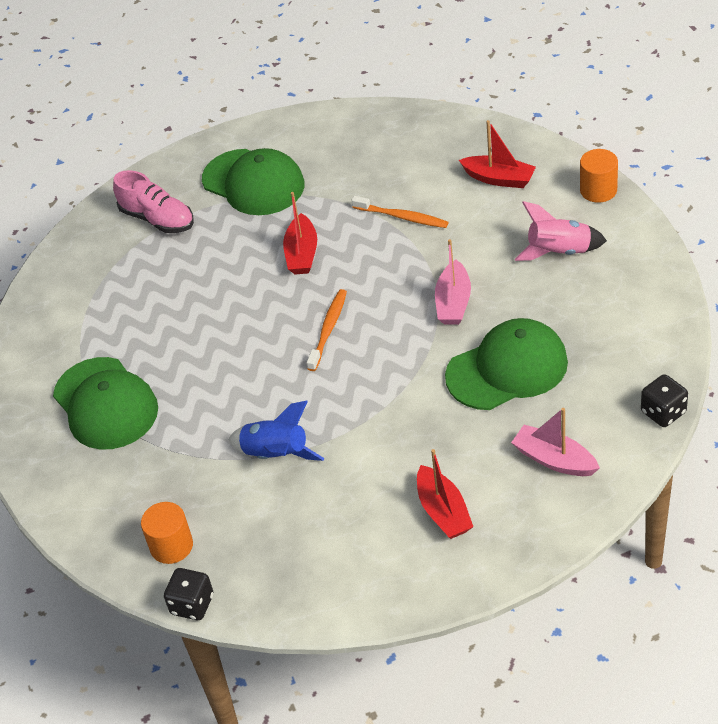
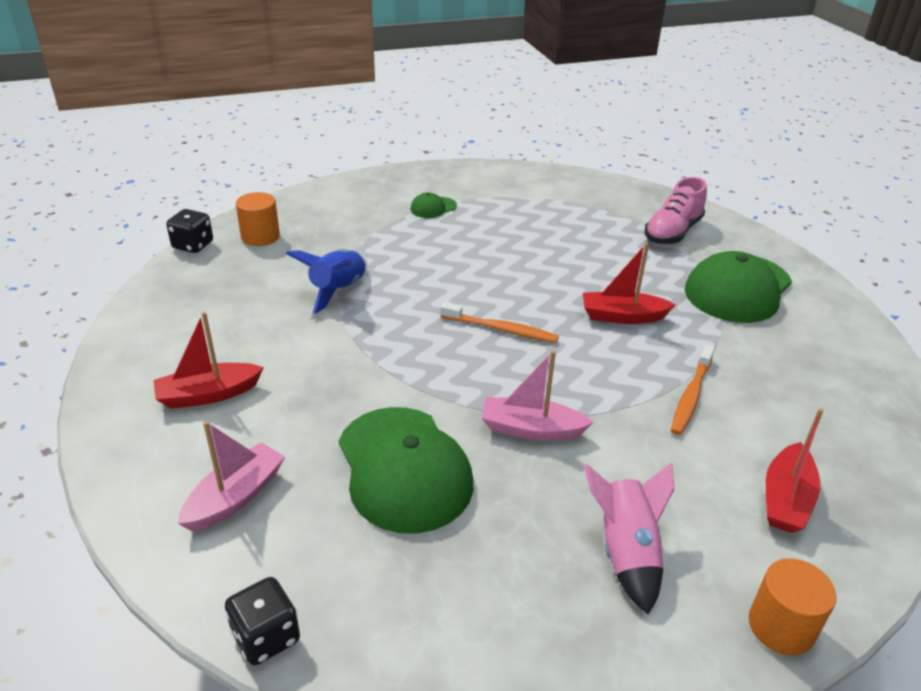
camera: 85 degrees right, 10 degrees down
green cap [53,357,158,450] -> green cap [410,192,457,218], size x0.44

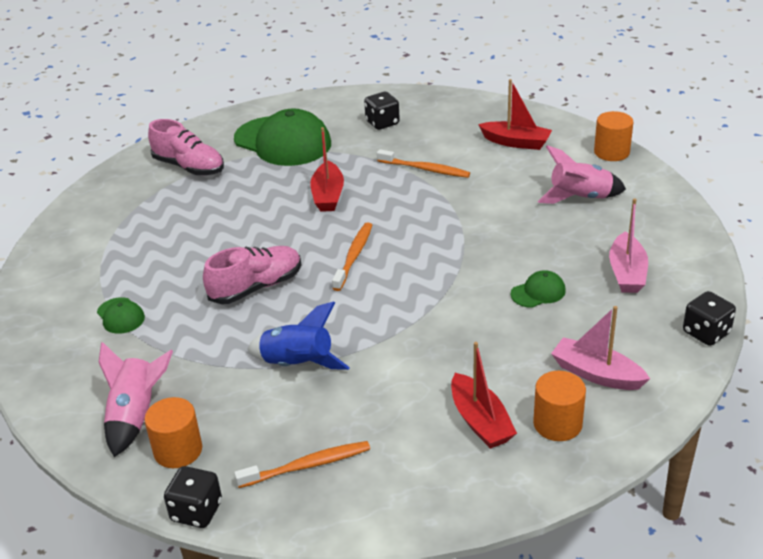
camera: 90 degrees left, 0 degrees up
green cap [339,407,473,533] -> green cap [511,270,566,308], size x0.44
pink boat [481,350,593,441] -> pink boat moved to [609,198,648,293]
none -> pink rocket [99,342,173,457]
none -> pink shoe [203,246,301,304]
none -> orange toothbrush [234,441,370,488]
none -> black dice [364,92,400,130]
none -> orange cylinder [533,371,586,441]

